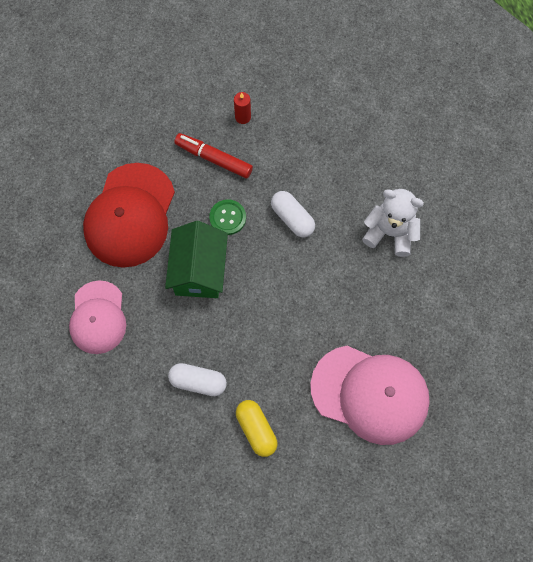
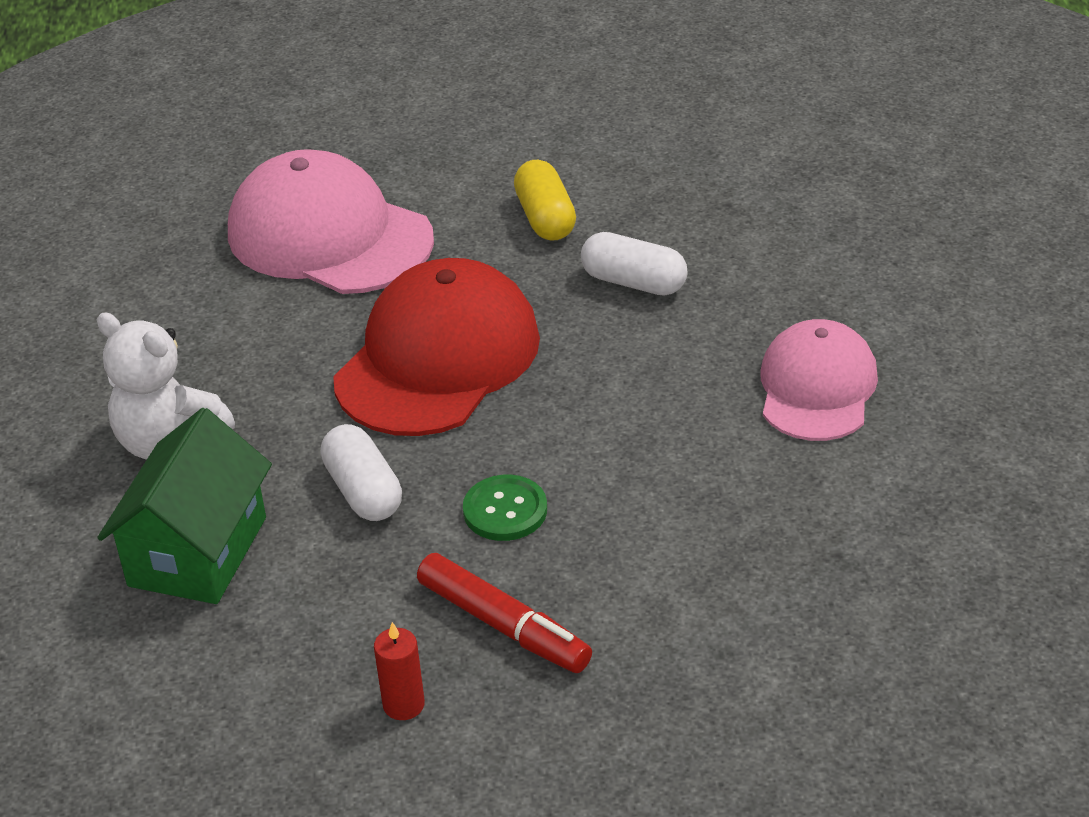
camera: 165 degrees left, 30 degrees down
red cap [83,163,175,268] -> red cap moved to [333,258,540,436]
green house [165,221,228,298] -> green house moved to [97,408,272,604]

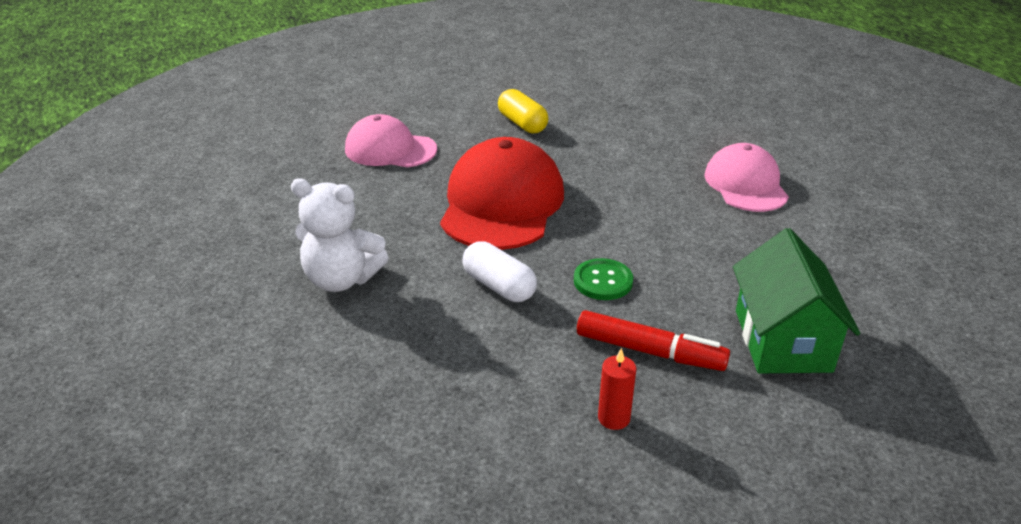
camera: 20 degrees left, 5 degrees down
green house [97,408,272,604] -> green house moved to [733,228,860,373]
pink cap [228,149,434,294] -> pink cap [345,114,437,168], size x0.65
white capsule [581,232,688,296] -> none

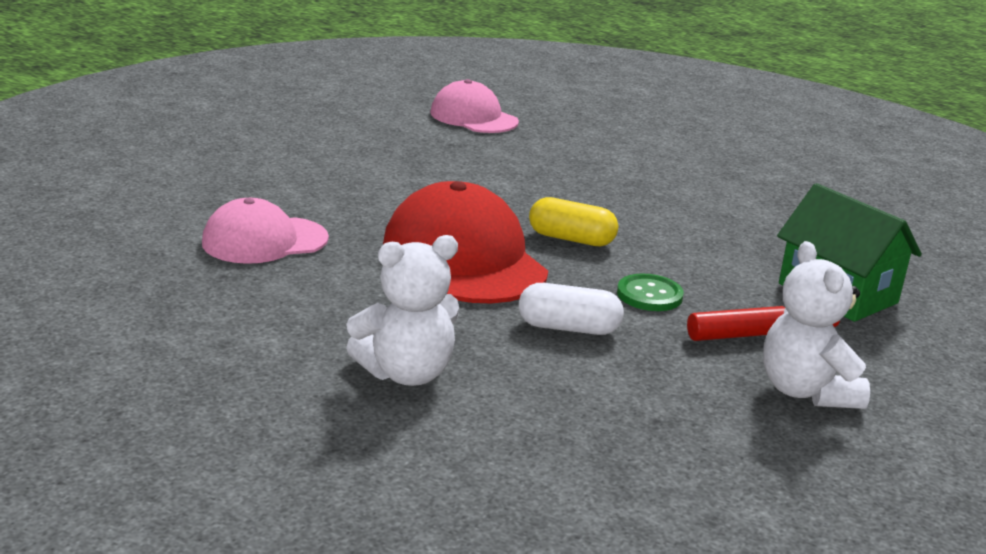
camera: 40 degrees left, 10 degrees down
yellow capsule [498,89,548,134] -> yellow capsule moved to [529,197,618,246]
red candle [598,348,636,430] -> white teddy bear [763,241,870,409]
pink cap [704,143,789,212] -> pink cap moved to [430,79,519,133]

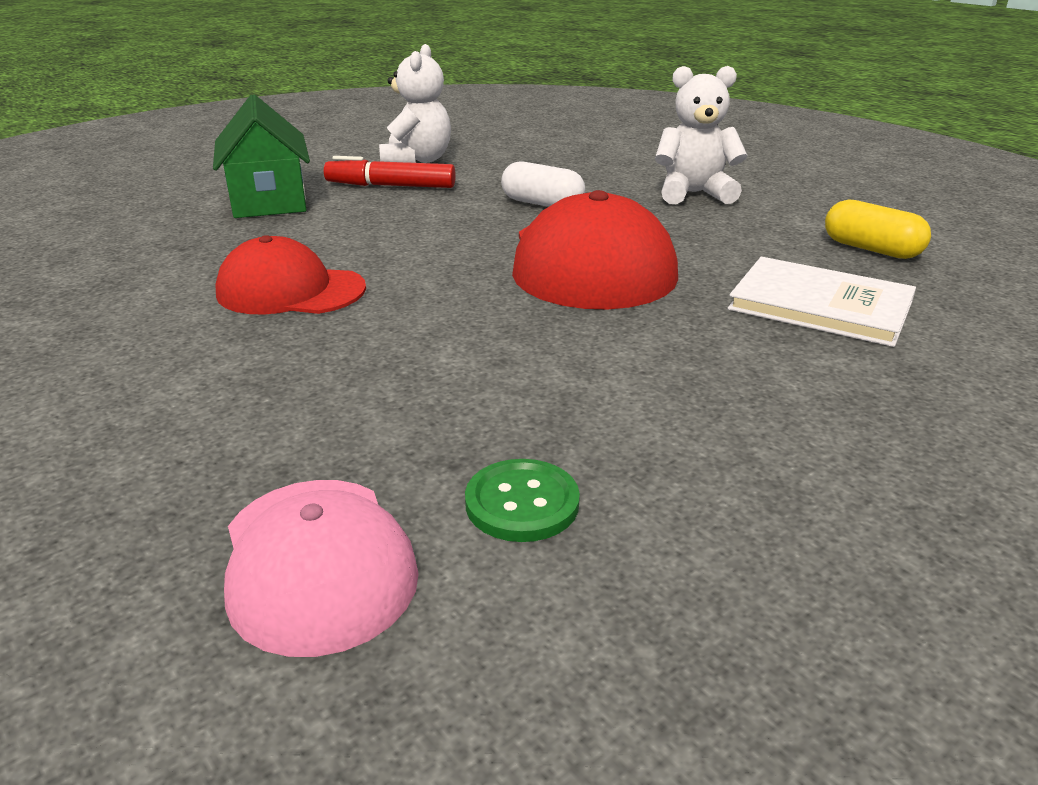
camera: 155 degrees left, 5 degrees up
pink cap [202,198,329,264] -> white book [728,257,916,347]
yellow capsule [529,197,618,246] -> yellow capsule moved to [825,200,931,259]
green button [617,274,684,311] -> green button moved to [465,459,580,542]
none -> red cap [215,235,366,315]

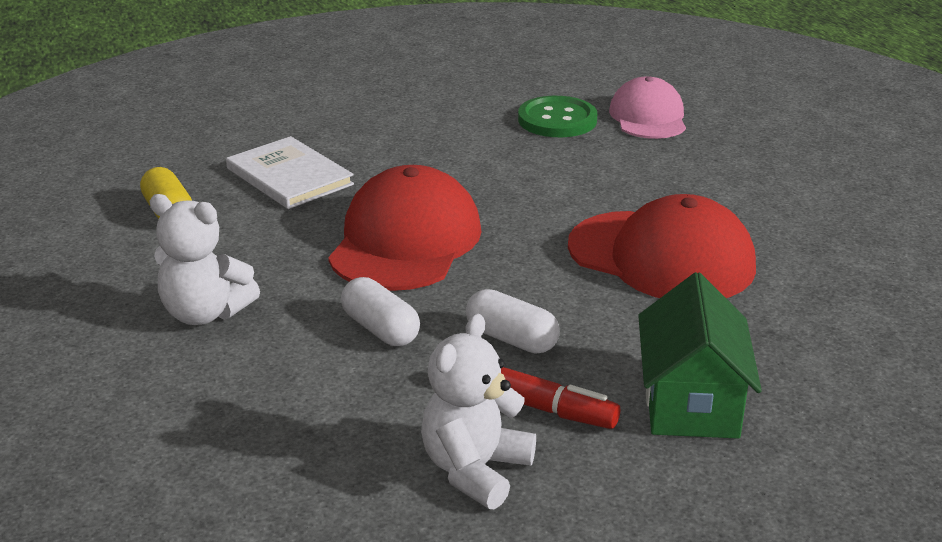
camera: 160 degrees left, 0 degrees up
red cap [215,235,366,315] -> red cap [568,194,756,298], size x1.55
green button [465,459,580,542] -> green button [518,96,597,137], size x1.55
none -> white capsule [466,289,560,354]

